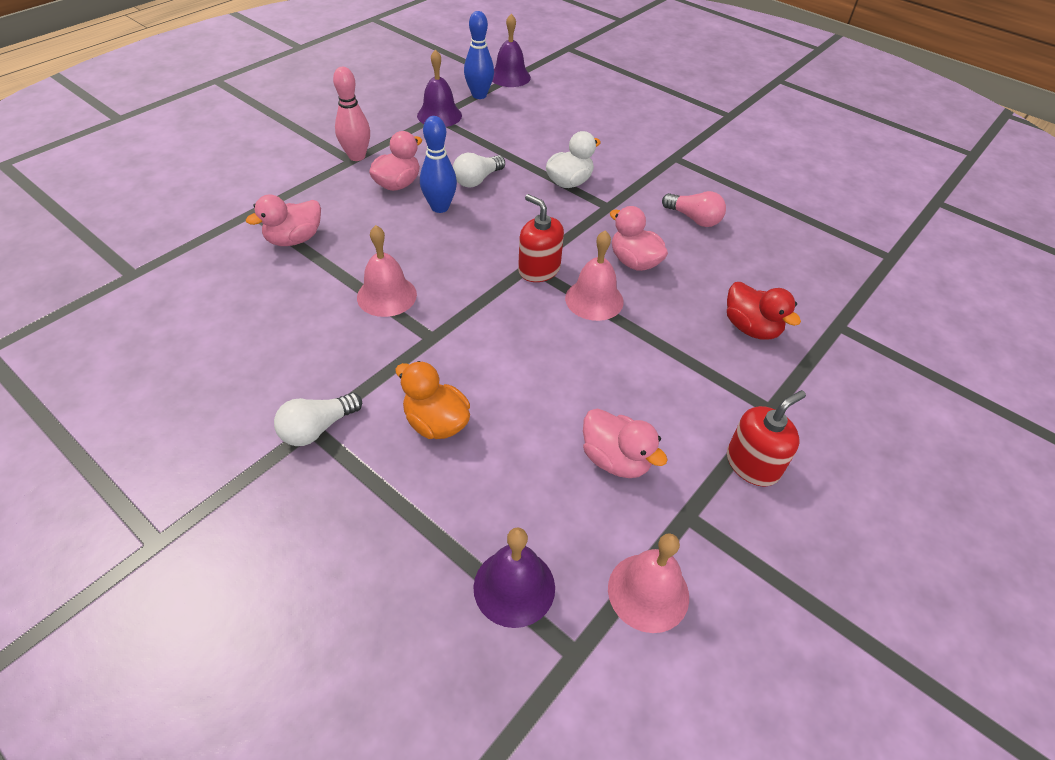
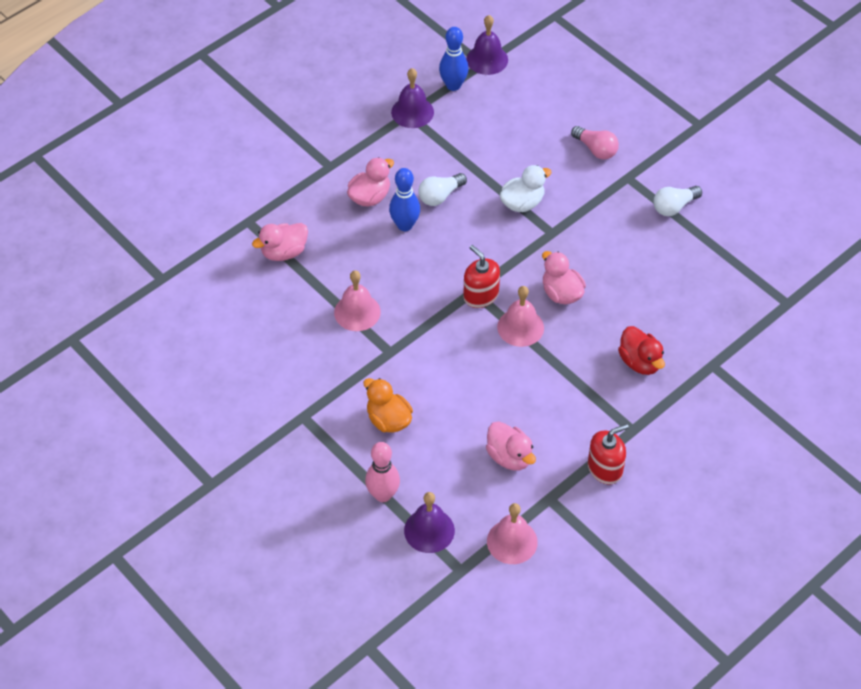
camera: 10 degrees right, 5 degrees up
white light bulb [274,393,362,446] -> white light bulb moved to [654,186,702,216]
pink bowling pin [333,67,370,161] -> pink bowling pin moved to [365,442,400,502]
pink light bulb [662,191,726,227] -> pink light bulb moved to [571,126,619,159]

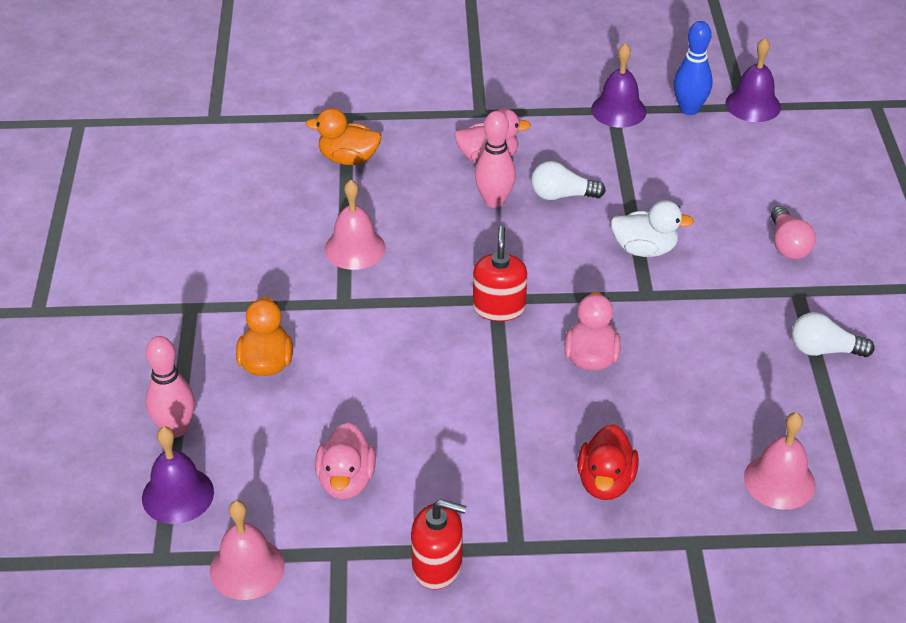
camera: 40 degrees right, 10 degrees down
pink duck [252,223,308,261] -> orange duck [306,108,382,165]
blue bowling pin [389,168,420,231] -> pink bowling pin [475,111,516,208]
pink bell [497,286,544,347] -> pink bell moved to [744,412,816,510]

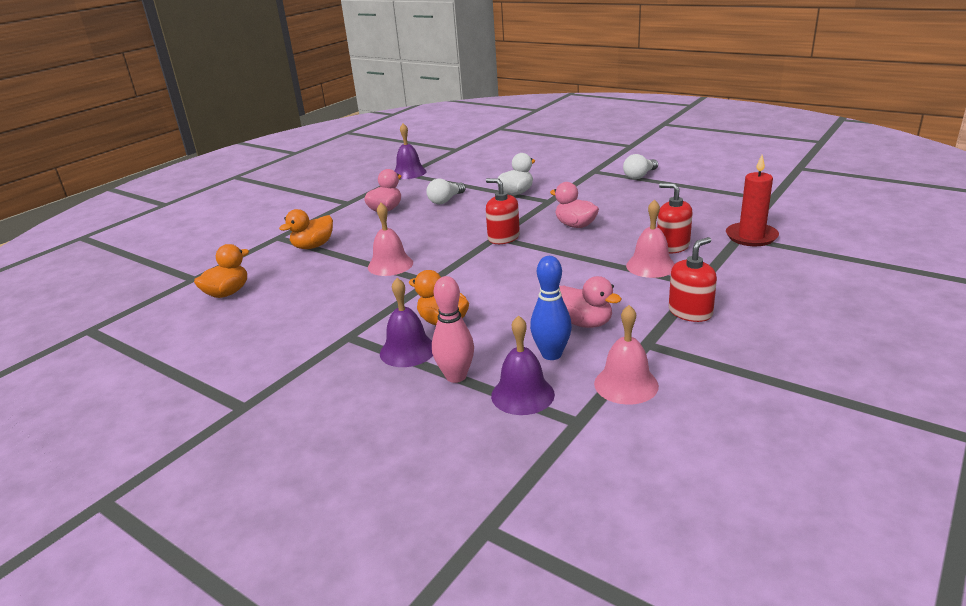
camera: 50 degrees left, 15 degrees down
pink bowling pin [475,111,516,208] -> none
red duck [577,424,639,500] -> red soap dispenser [657,183,692,253]
blue bowling pin [674,21,713,115] -> blue bowling pin moved to [530,256,572,360]
purple bell [726,38,781,122] -> purple bell moved to [380,278,433,367]
pink bell [744,412,816,510] -> pink bell moved to [626,199,675,278]
pink light bulb [771,206,816,259] -> none
none -> orange duck [194,244,249,298]
none -> red candle [726,155,779,246]

